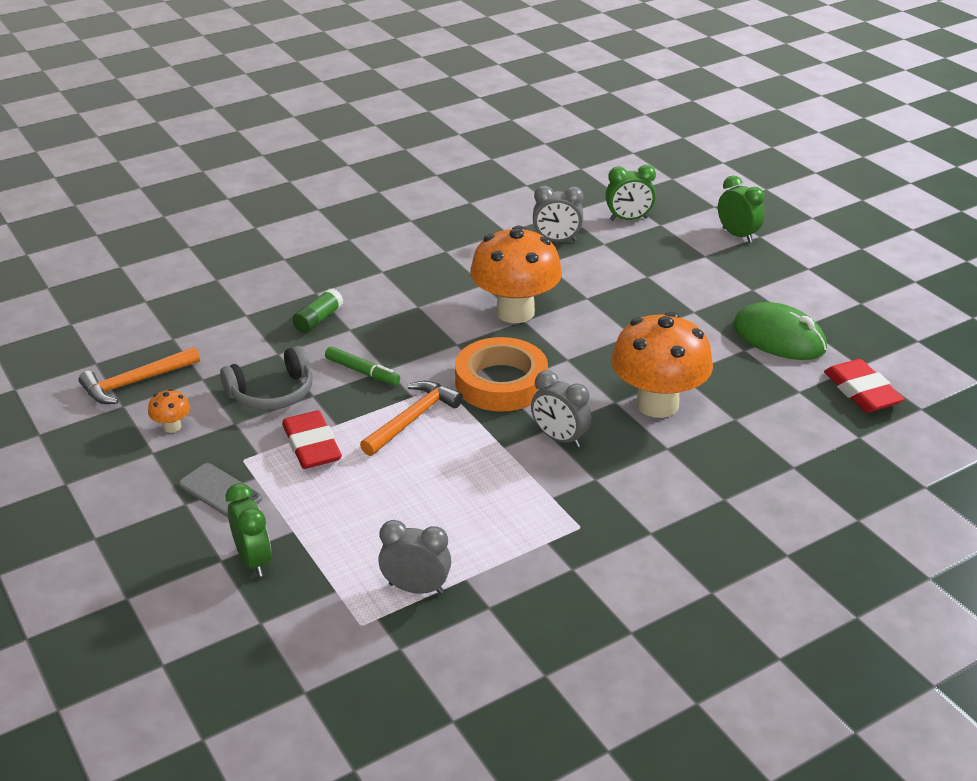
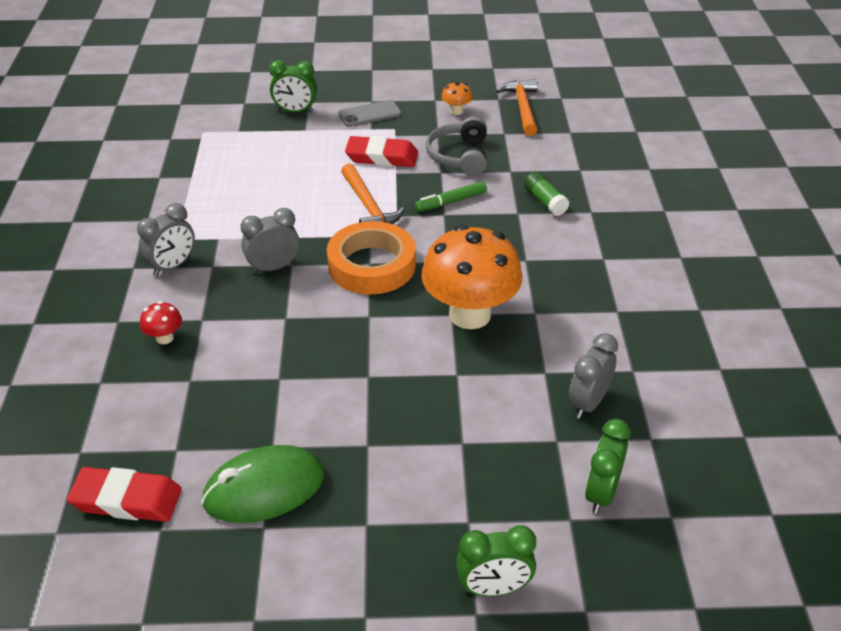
camera: 120 degrees right, 5 degrees up
grey clock [378,520,451,594] -> grey clock moved to [137,203,195,276]
orange mushroom [611,312,713,418] -> none
none -> red mushroom [140,301,182,344]

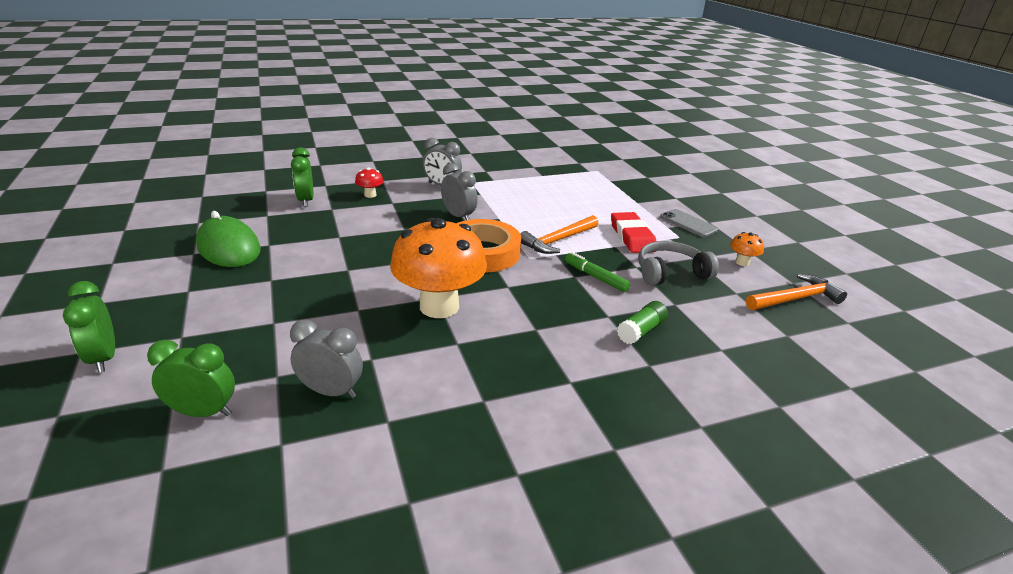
camera: 70 degrees right, 10 degrees down
red eraser [67,467,182,522] -> none
green clock [269,60,317,113] -> green clock moved to [291,147,314,207]

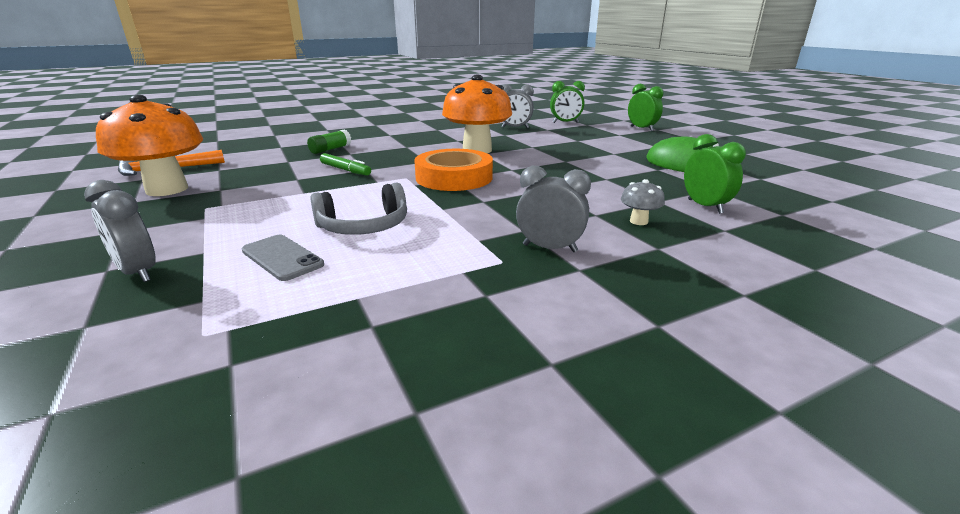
camera: 175 degrees right, 5 degrees down
red mushroom [355,167,384,198] -> grey mushroom [621,179,665,225]
grey clock [441,163,478,220] -> grey clock moved to [84,180,156,282]
orange hammer [521,215,598,254] -> none
red eraser [611,212,656,253] -> none
grey headphones [638,241,719,286] -> grey headphones moved to [310,183,407,235]
grey phone [660,209,718,237] -> grey phone moved to [242,235,324,281]
orange mushroom [730,232,764,266] -> orange mushroom [96,95,203,196], size x2.45

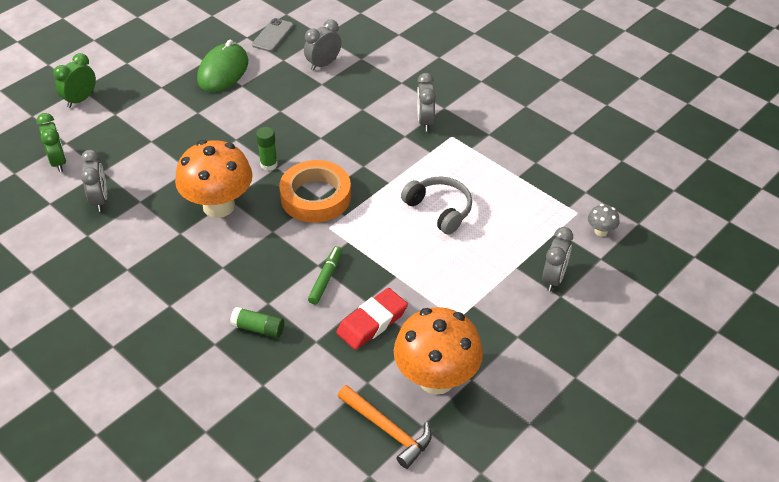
camera: 110 degrees left, 20 degrees up
grey phone [242,235,324,281] -> grey phone moved to [252,18,294,52]
grey mushroom [621,179,665,225] -> grey mushroom moved to [588,204,620,236]
green clock [684,134,746,214] -> grey clock [304,20,341,71]
none -> green glue stick [256,127,278,171]
none -> red eraser [336,288,408,350]

